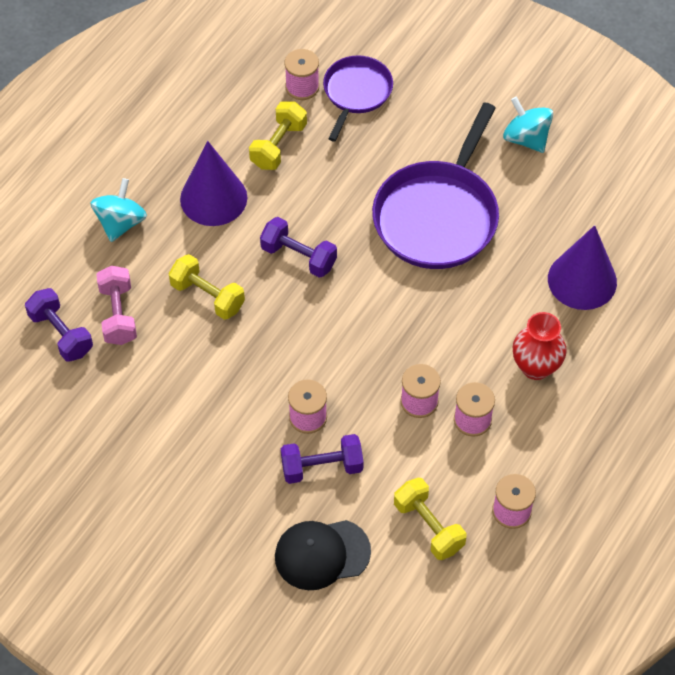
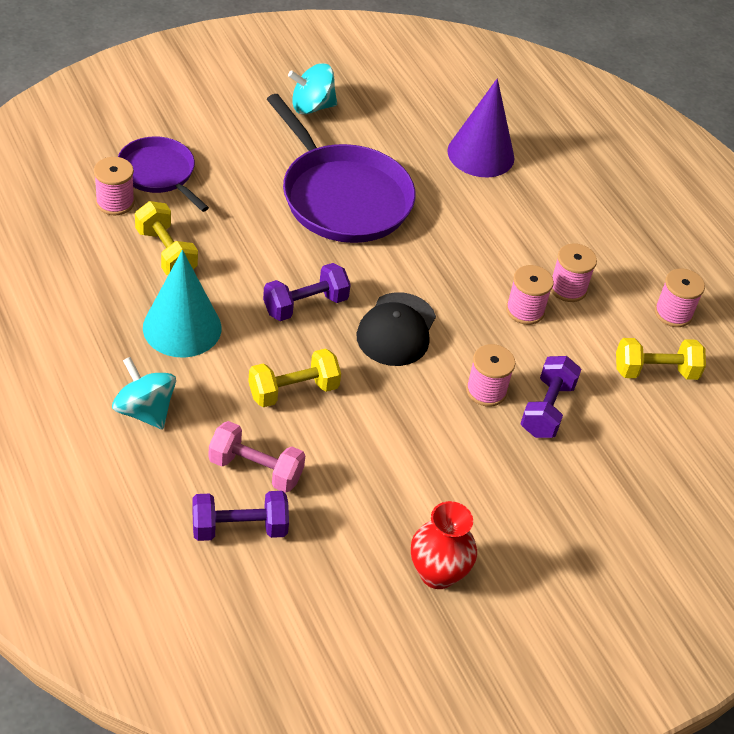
camera: 65 degrees left, 10 degrees down
purple cone [180,141,247,226] -> turquoise cone [143,250,222,358]
black cap [275,520,371,590] -> black cap moved to [357,292,436,366]
red vase [513,312,567,380] -> red vase moved to [411,501,477,589]

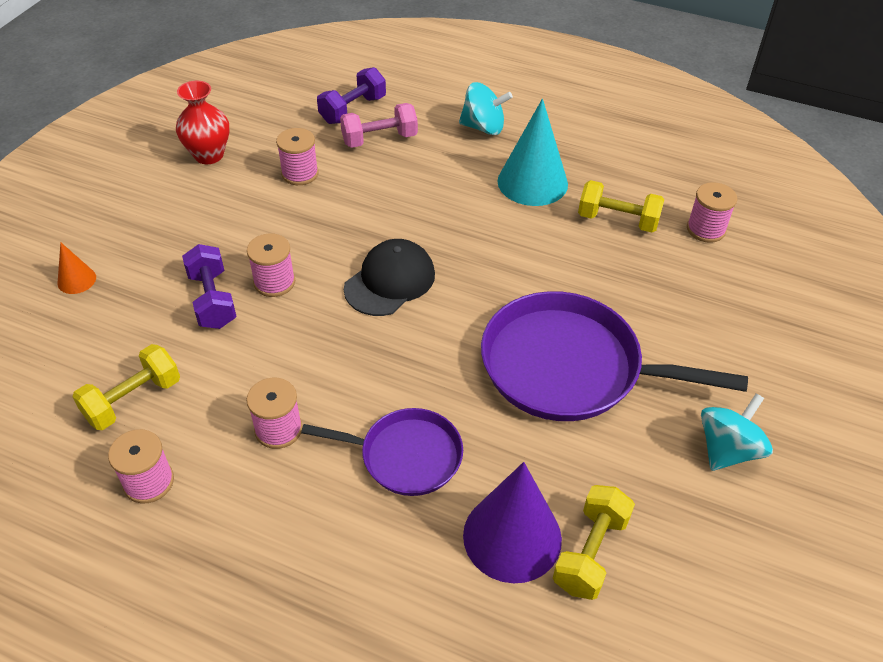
camera: 145 degrees right, 0 degrees up
purple pan [118,136,209,212] -> purple pan moved to [301,408,463,496]
yellow dumbbell [248,348,341,407] -> yellow dumbbell moved to [553,485,635,600]
purple dumbbell [263,263,351,321] -> none
black cap [357,292,436,366] -> black cap turned 60 degrees clockwise [344,239,435,316]
pink spool [506,265,554,325] -> pink spool moved to [276,128,319,185]
none -> orange cone [58,242,96,294]

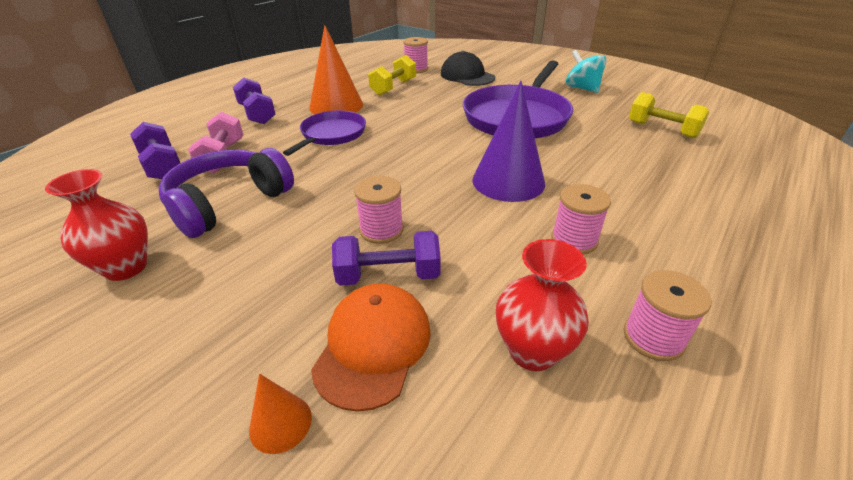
camera: 75 degrees left, 10 degrees down
yellow dumbbell [72,344,180,430] -> red vase [496,239,589,371]
pink spool [276,128,319,185] -> purple headphones [159,148,294,238]
purple pan [301,408,463,496] -> purple pan moved to [283,110,366,156]
black cap [344,239,435,316] -> black cap moved to [441,51,495,86]
turquoise spinning top [459,82,513,135] -> purple dumbbell [233,77,275,124]
purple cone [463,462,562,583] -> purple cone moved to [472,81,545,202]
turquoise cone [497,99,568,206] -> orange cone [309,25,363,114]
none -> orange cap [311,283,431,412]

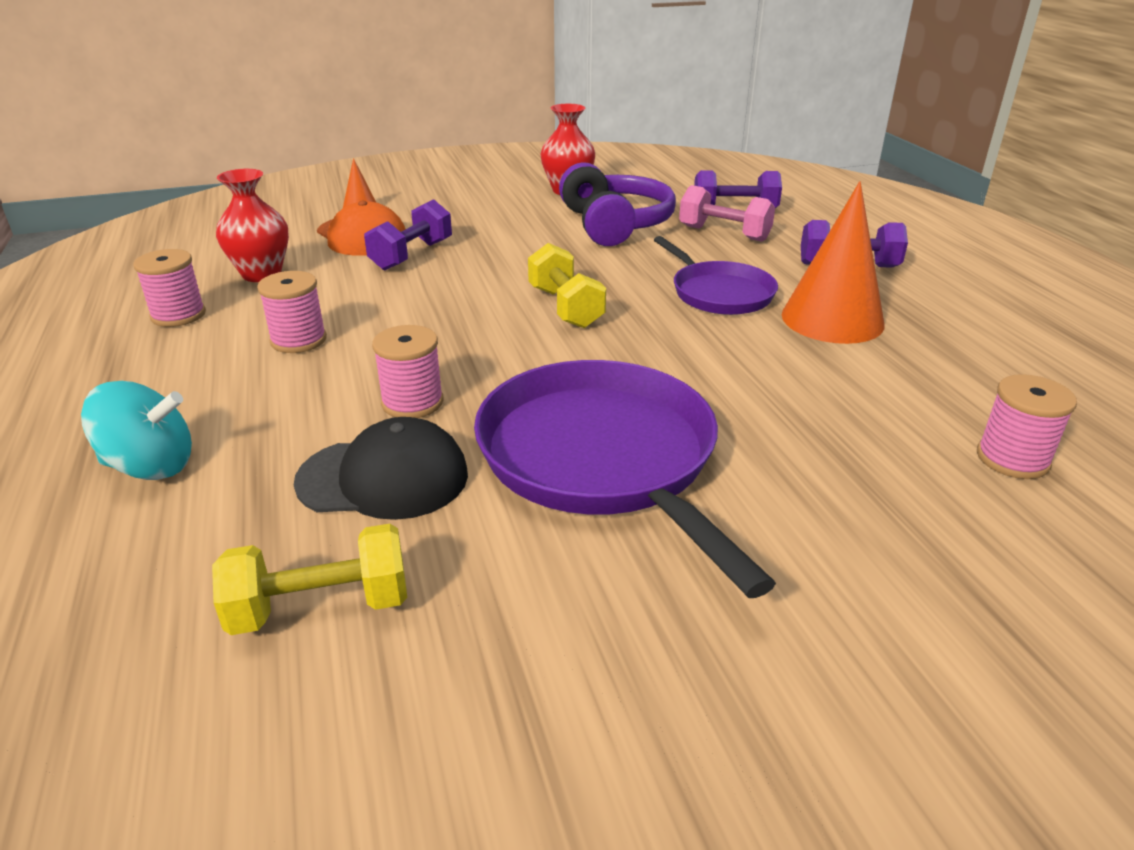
camera: 125 degrees right, 5 degrees down
pink spool [354,176,403,244] -> pink spool moved to [372,325,444,418]
yellow dumbbell [368,55,416,96] -> yellow dumbbell moved to [528,243,606,328]
black cap [441,51,495,86] -> black cap moved to [294,417,468,520]
purple cone [472,81,545,202] -> none
turquoise spinning top [565,50,607,93] -> turquoise spinning top moved to [81,381,192,480]

